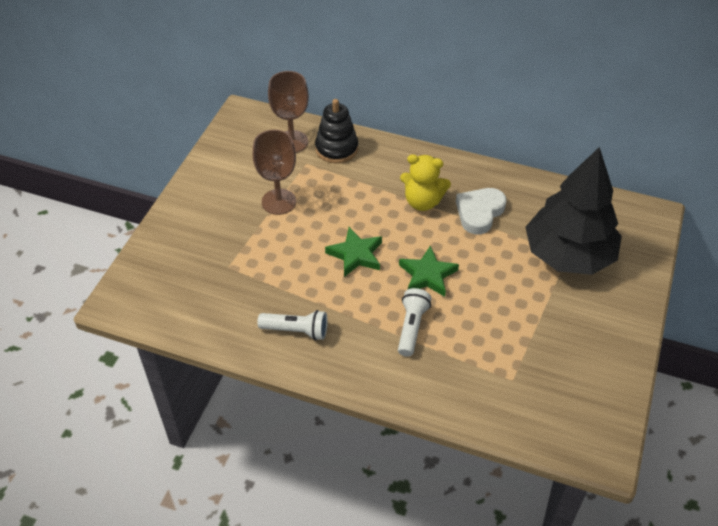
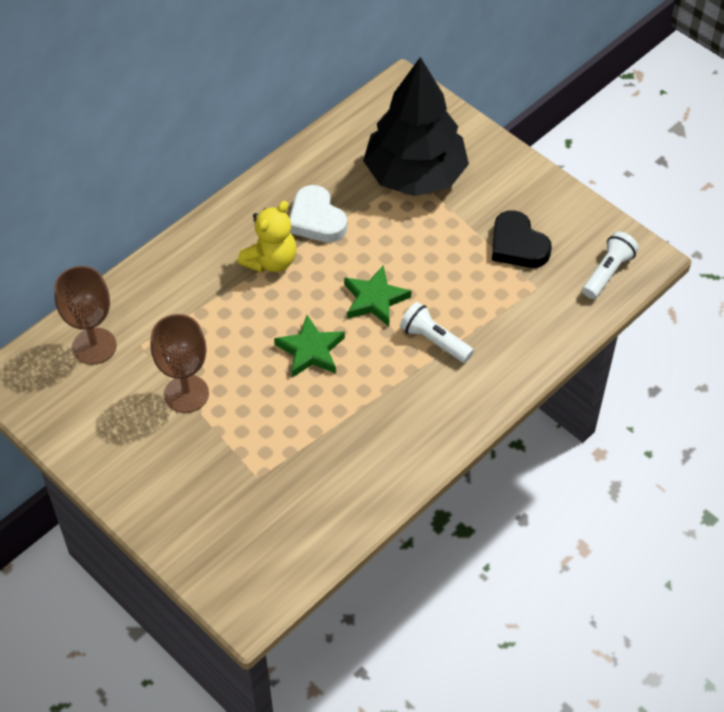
camera: 65 degrees left, 5 degrees up
white flashlight [257,310,328,340] -> white flashlight moved to [582,231,639,299]
black stacking toy [315,99,358,164] -> none
none -> black heart [492,210,552,268]

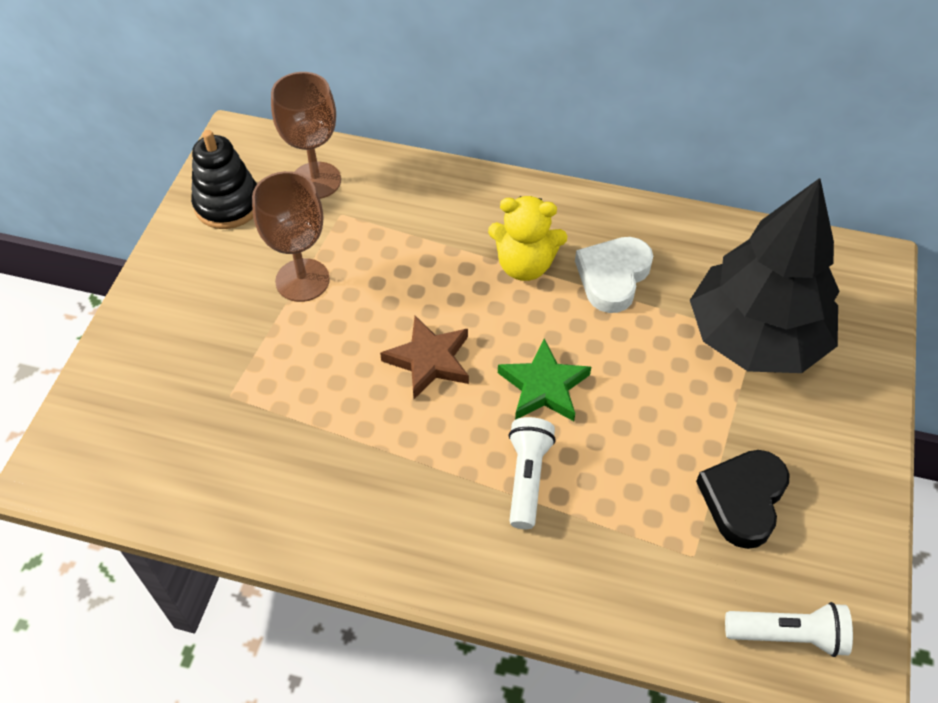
camera: 60 degrees right, 0 degrees up
green star [274,315,345,378] -> brown star [380,316,469,399]
none -> black stacking toy [191,130,257,229]

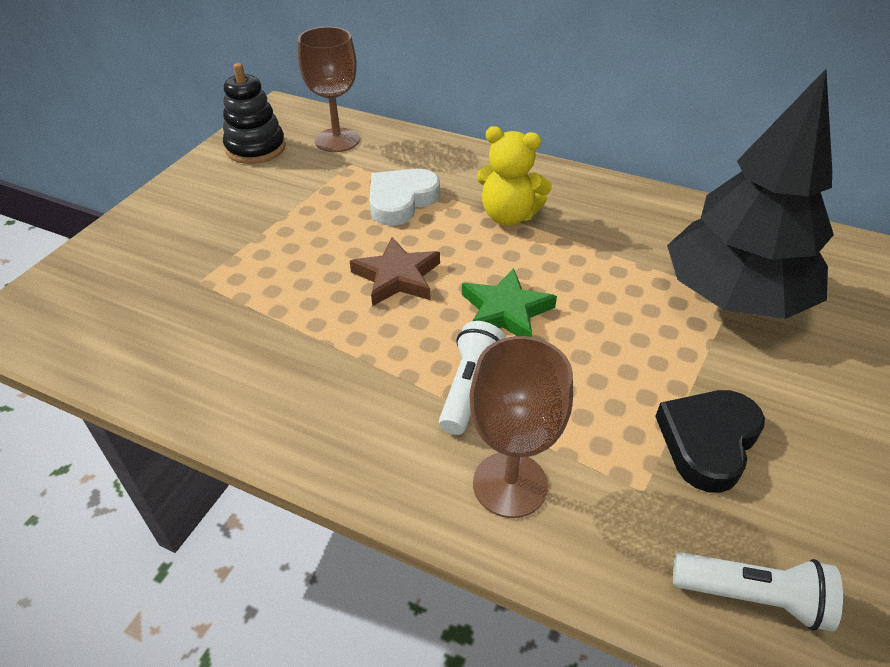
camera: 10 degrees right, 10 degrees down
brown goblet [252,171,330,302] -> brown goblet moved to [470,336,573,518]
white heart [575,237,653,313] -> white heart moved to [370,169,440,226]

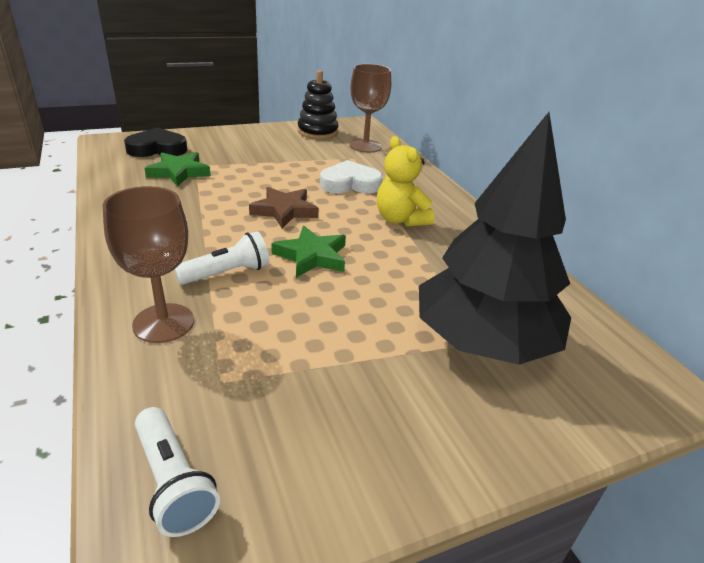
camera: 40 degrees right, 10 degrees down
black heart [655,390,765,493] -> black heart moved to [124,127,187,157]
none -> green star [144,152,211,187]

